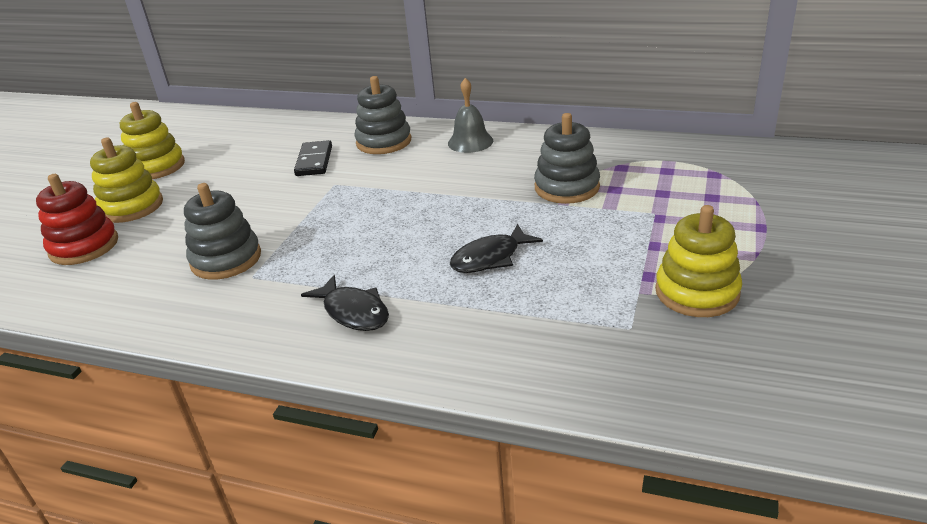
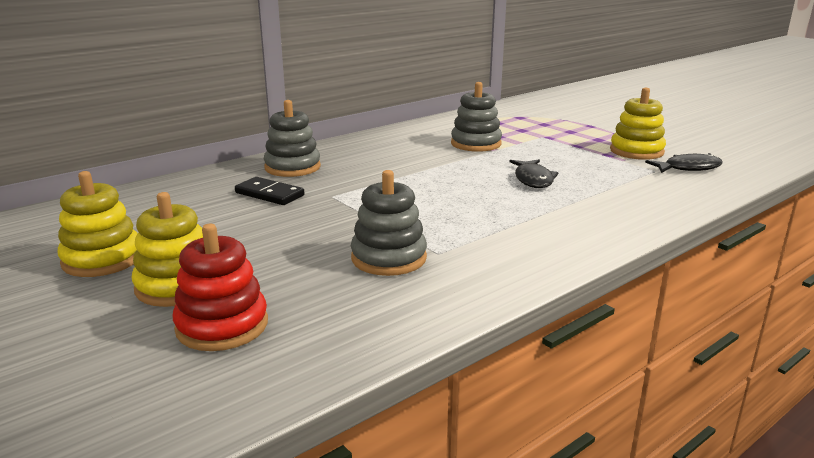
camera: 60 degrees left, 10 degrees down
black fish [301,275,389,331] -> black fish moved to [645,153,723,173]
grey bell [448,78,493,153] -> none

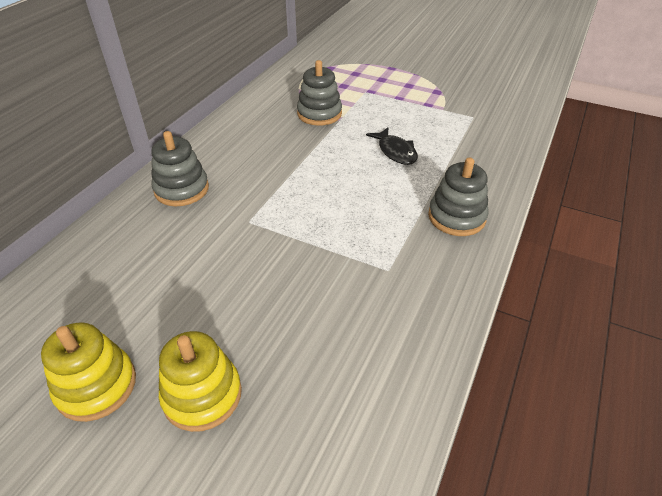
camera: 25 degrees left, 20 degrees up
red stacking toy [173,224,268,351] -> none
black domino [235,177,305,205] -> none
grey stacking toy [351,170,427,276] -> grey stacking toy moved to [428,158,489,236]
yellow stacking toy [610,88,666,160] -> none
black fish [645,153,723,173] -> none

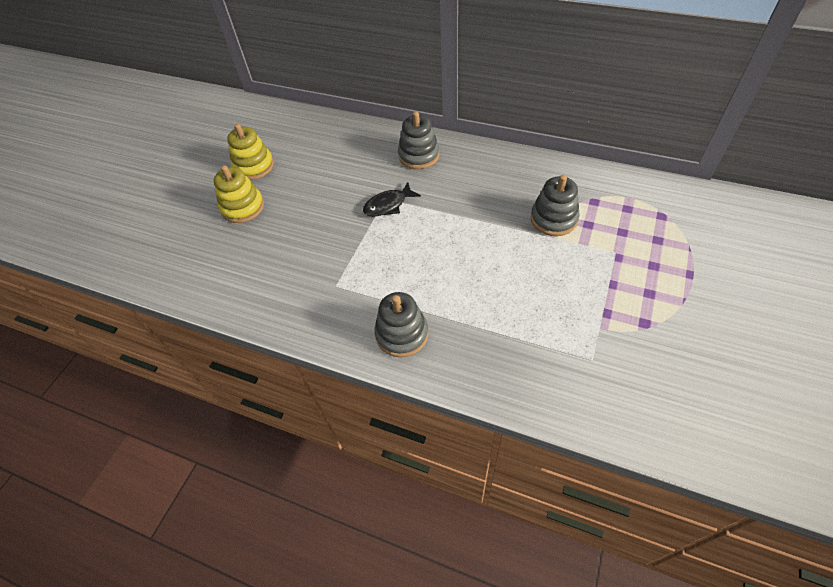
camera: 90 degrees right, 10 degrees up
black fish [366,128,418,165] -> black fish moved to [363,182,421,216]

